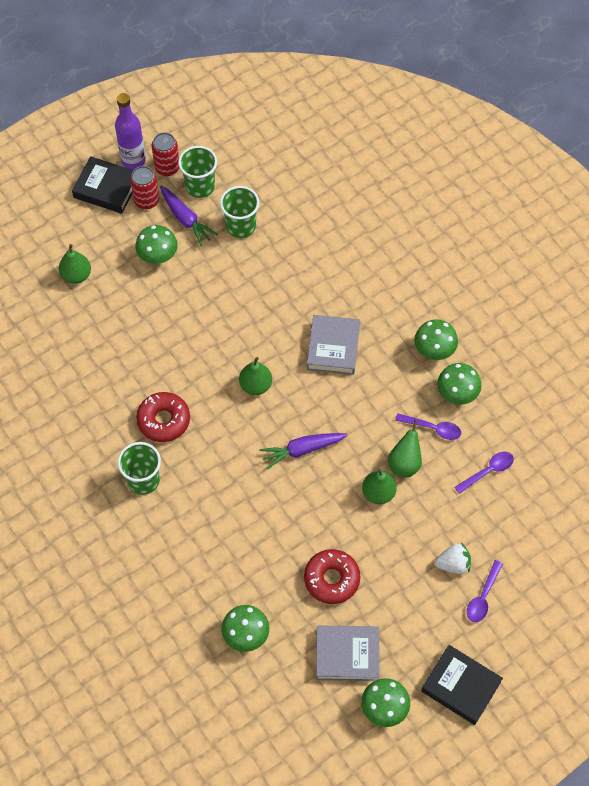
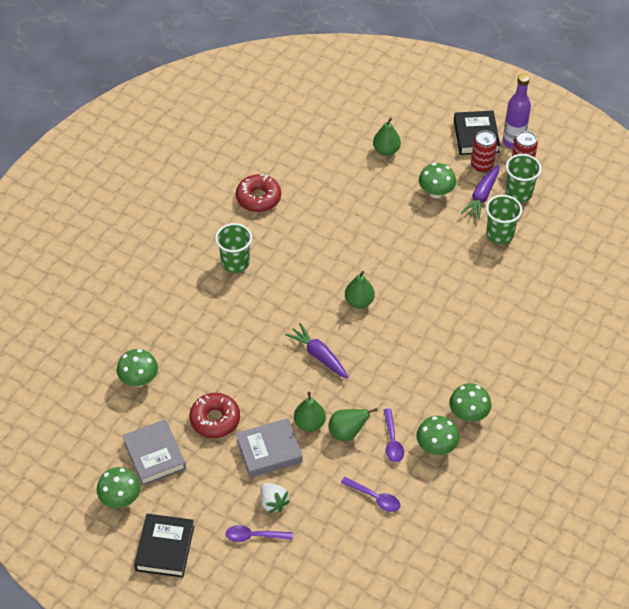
camera: 65 degrees right, 10 degrees down
red donut [136,392,190,442] -> red donut moved to [236,174,281,212]
grey book [307,315,360,375] -> grey book moved to [236,418,302,478]

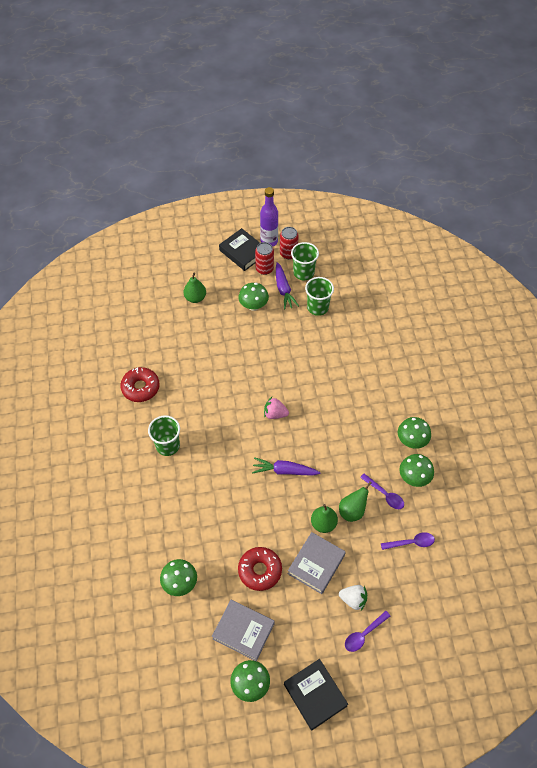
camera: 40 degrees left, 5 degrees up
green pear [345,271,375,308] -> pink strawberry [264,397,289,419]

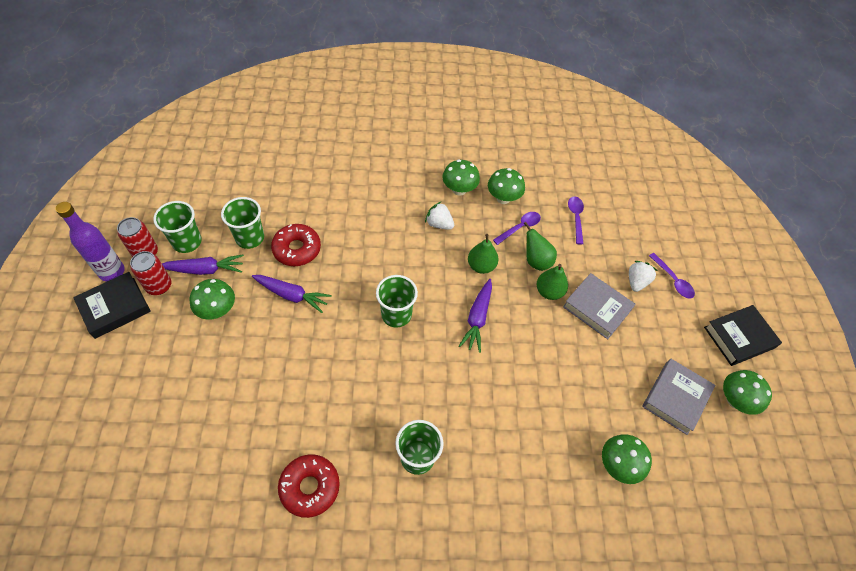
camera: 85 degrees left, 0 degrees up
green pear [184,273,206,303] -> green pear moved to [468,234,498,274]
red donut [238,547,282,591] -> red donut moved to [271,224,321,266]
pink strawberry [264,397,289,419] -> green cup [376,275,418,328]
none -> purple carrot [252,275,331,313]
none -> white strawberry [425,201,454,230]

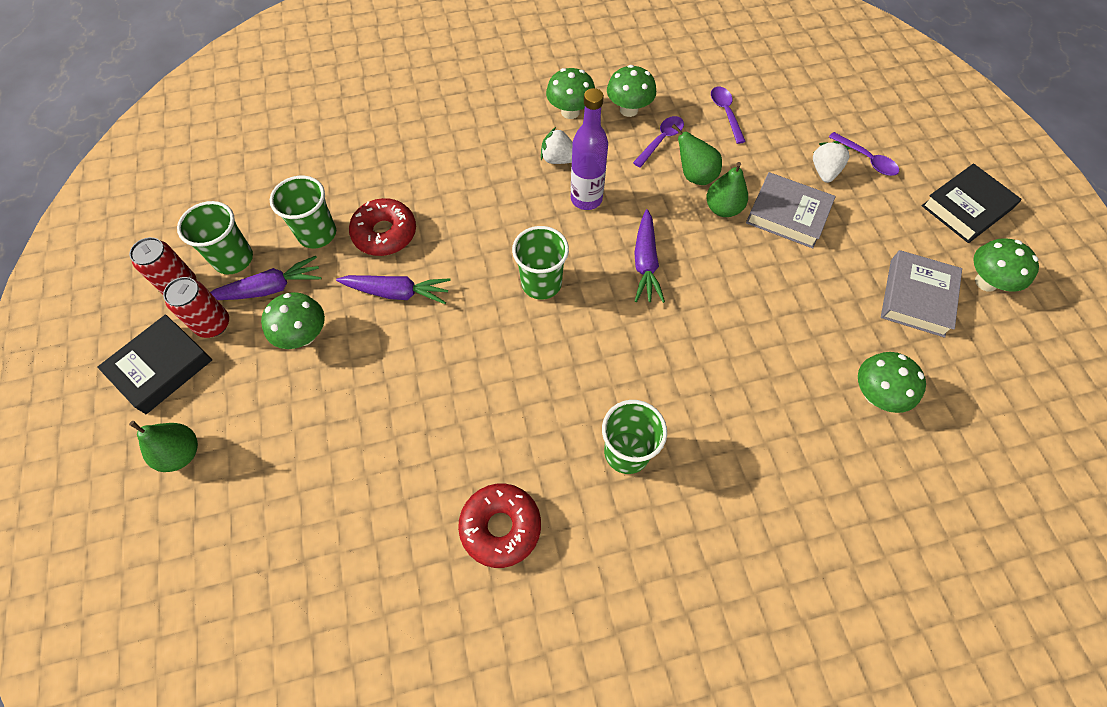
camera: 10 degrees left, 5 degrees up
purple bottle [55,202,125,282] -> purple bottle moved to [571,88,608,210]
green pear [468,234,498,274] -> green pear moved to [129,421,198,472]

